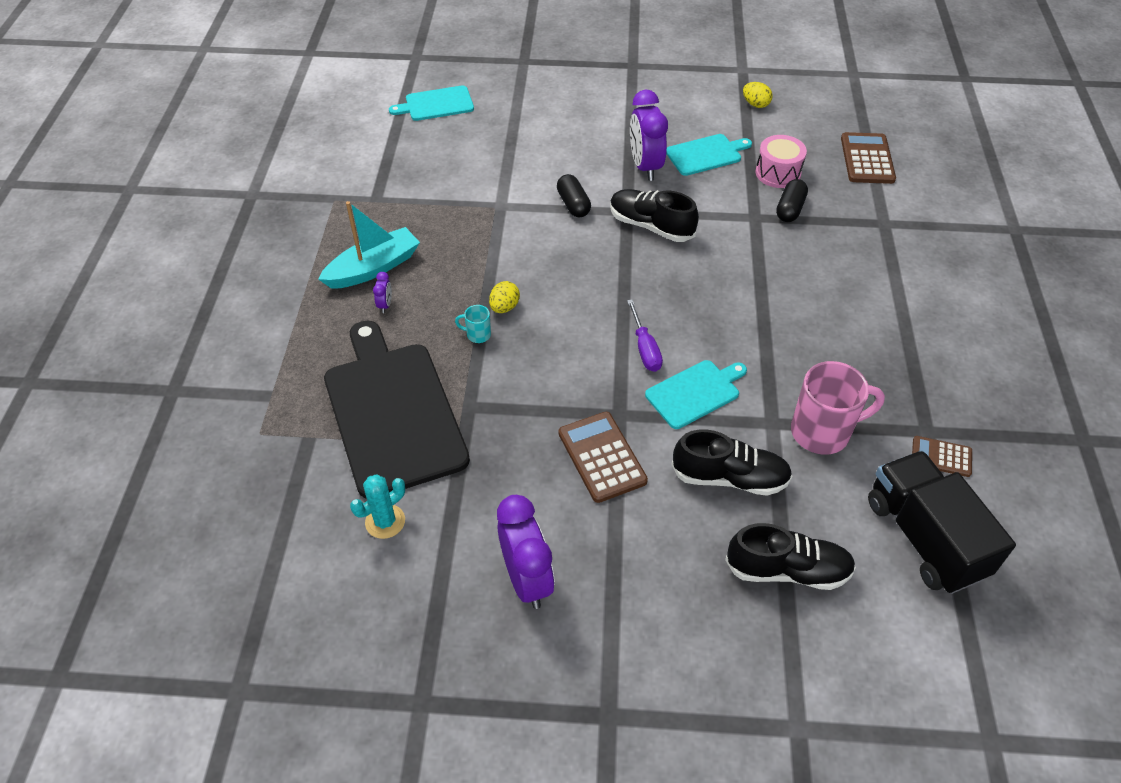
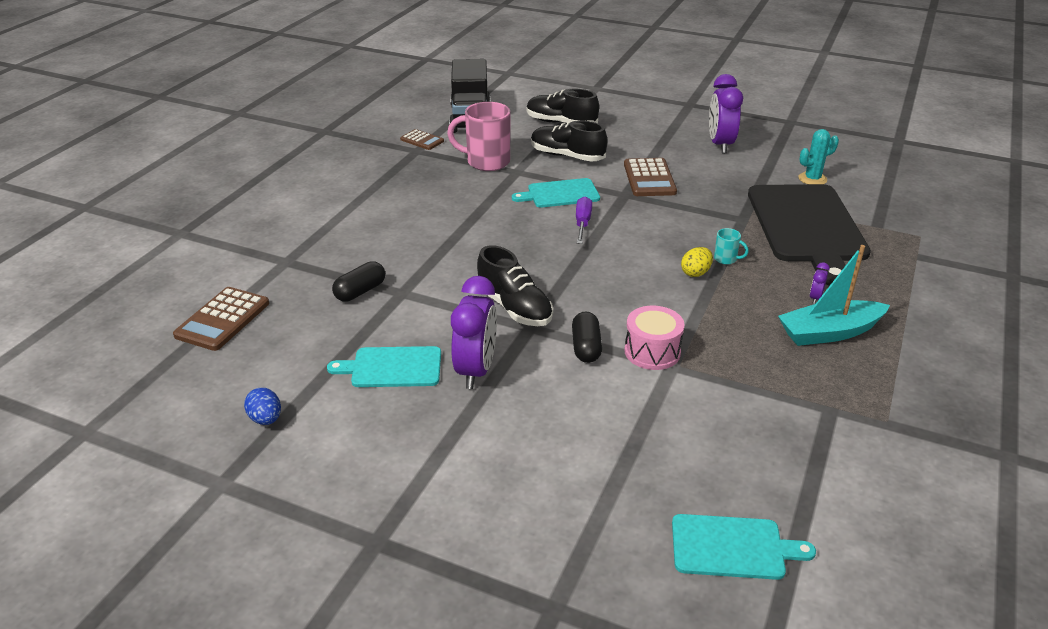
camera: 160 degrees left, 15 degrees down
yellow egg [743,82,773,108] -> blue egg [244,388,281,425]
pink drum [755,135,807,188] -> pink drum moved to [624,306,685,370]

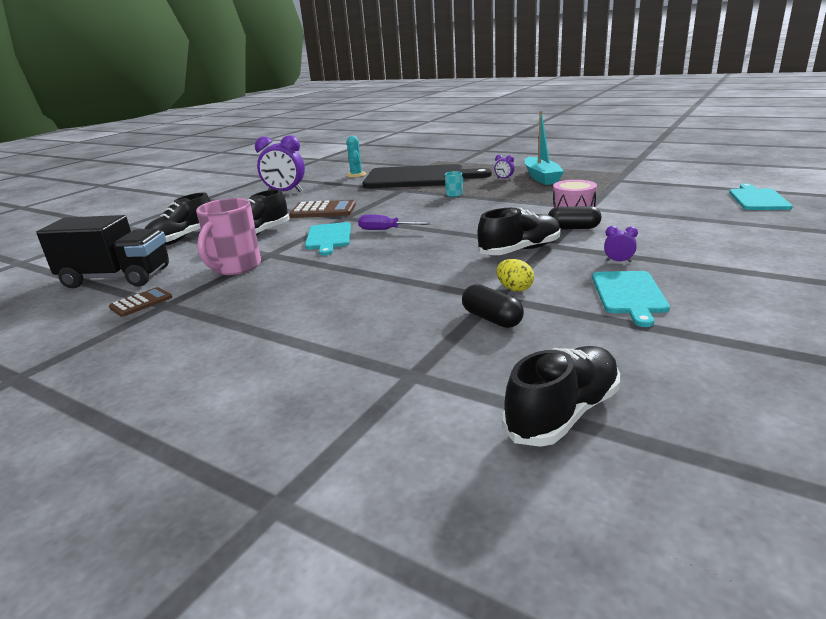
camera: 80 degrees left, 10 degrees down
brown calculator [173,287,269,351] -> black shoe [502,346,620,447]
blue egg [244,388,281,425] -> none
purple clock [451,276,497,389] -> purple clock [604,226,638,262], size x0.42
yellow egg [681,247,713,277] -> yellow egg moved to [496,259,534,292]

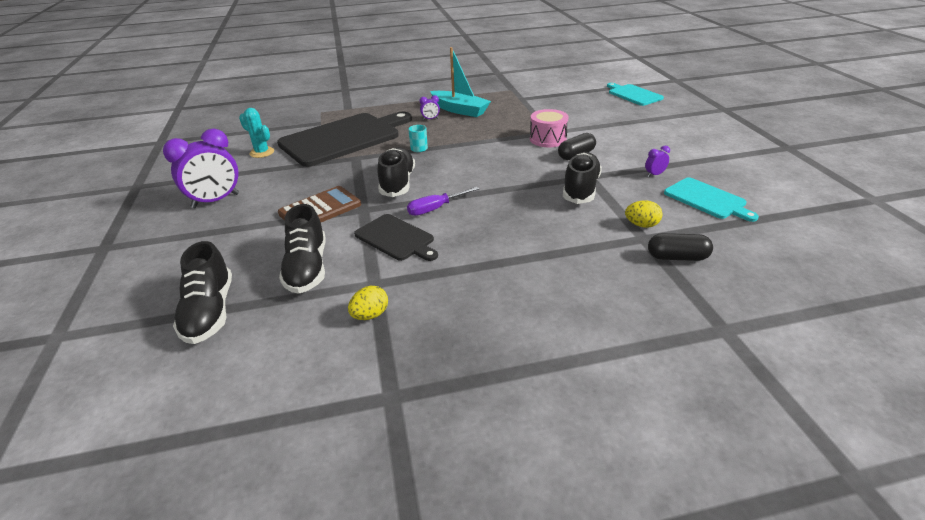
camera: 45 degrees left, 10 degrees up
black truck [36,215,169,288] -> none
brown calculator [109,287,172,317] -> none
pink mug [196,198,261,275] -> yellow egg [348,286,388,320]
turquoise cutting board [305,222,351,256] -> black cutting board [354,214,438,261]
black shoe [502,346,620,447] -> black shoe moved to [378,147,415,197]

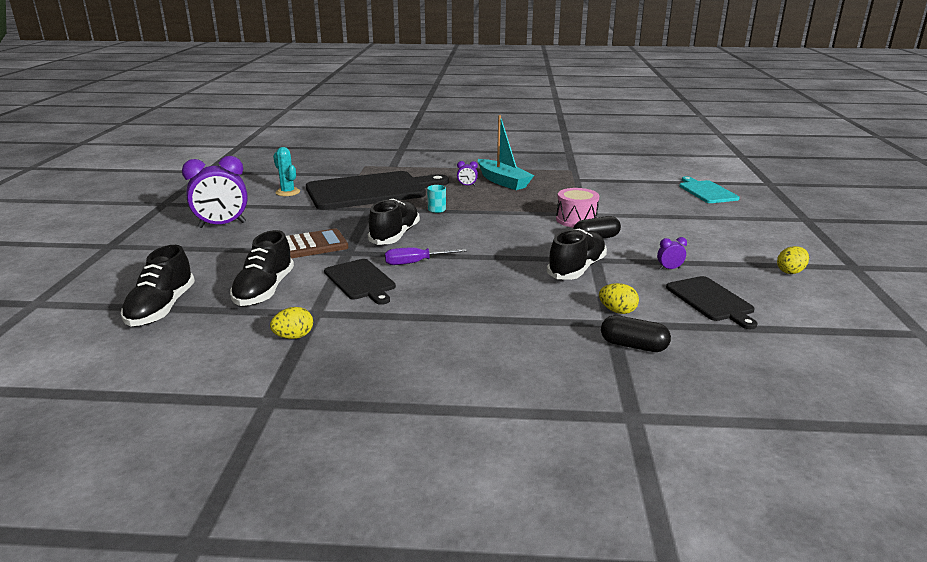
camera: 15 degrees right, 10 degrees down
turquoise cutting board [664,177,759,222] -> black cutting board [666,276,758,329]
none -> yellow egg [777,246,809,274]

